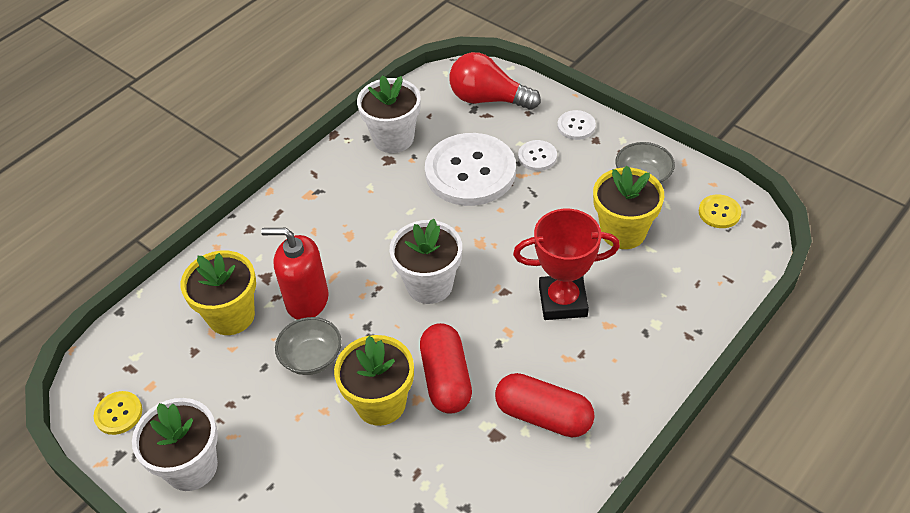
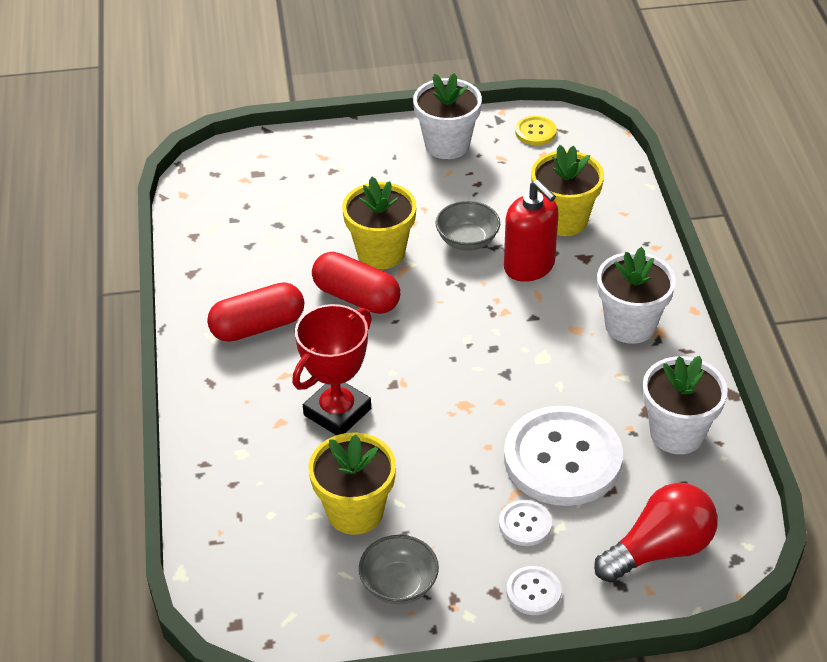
camera: 130 degrees right, 5 degrees down
red soap dispenser [261,228,328,320] -> red soap dispenser turned 90 degrees clockwise [504,180,559,282]
white flower pot [390,219,462,304] -> white flower pot moved to [597,247,676,344]
yellow button [699,194,742,228] -> none

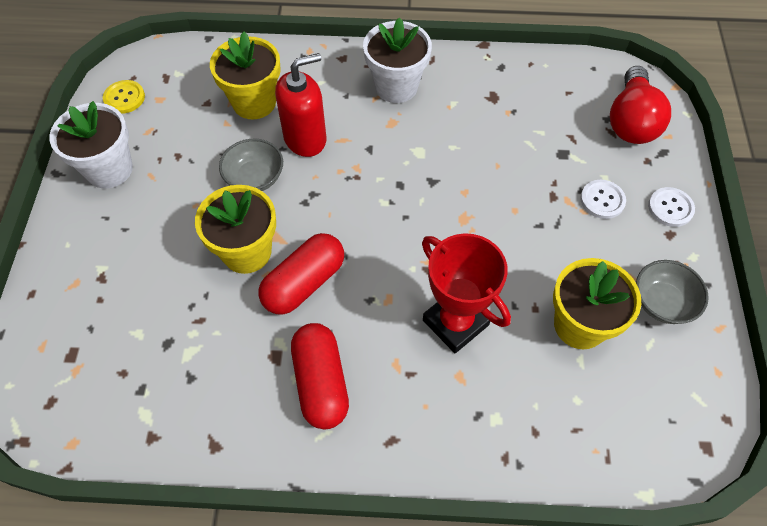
camera: 80 degrees left, 15 degrees up
white button [504,406,623,506] -> none
red light bulb [594,483,718,582] -> red light bulb turned 150 degrees counterclockwise [610,66,671,144]
white flower pot [642,356,728,454] -> none

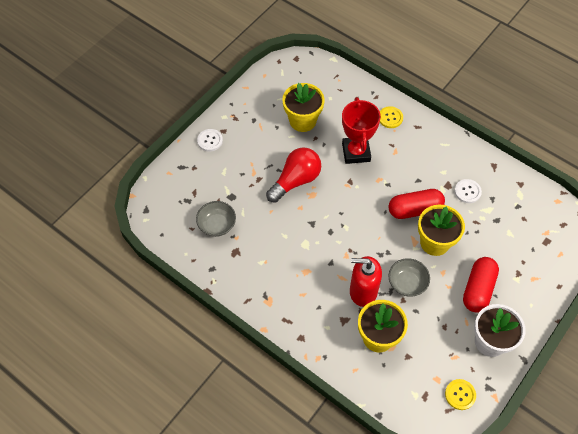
camera: 145 degrees left, 0 degrees up
red capsule [291,323,349,429] -> red capsule moved to [463,257,499,312]
white flower pot [363,17,432,103] -> none
white button [580,180,626,219] -> white button moved to [454,179,482,203]
red light bulb [610,66,671,144] -> red light bulb moved to [266,147,321,203]
grey bowl [636,260,709,324] -> grey bowl moved to [196,201,236,237]
none -> yellow button [380,106,403,128]

